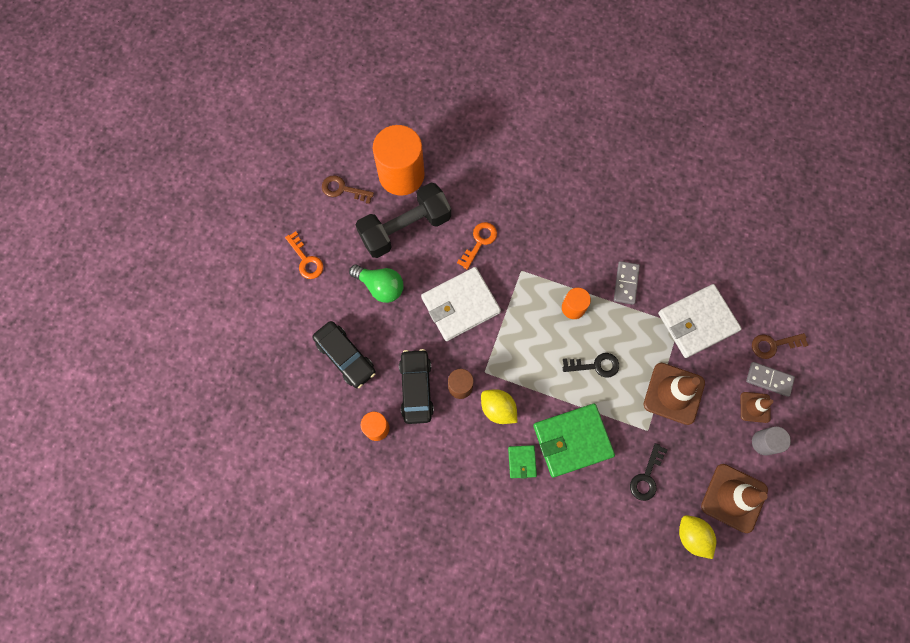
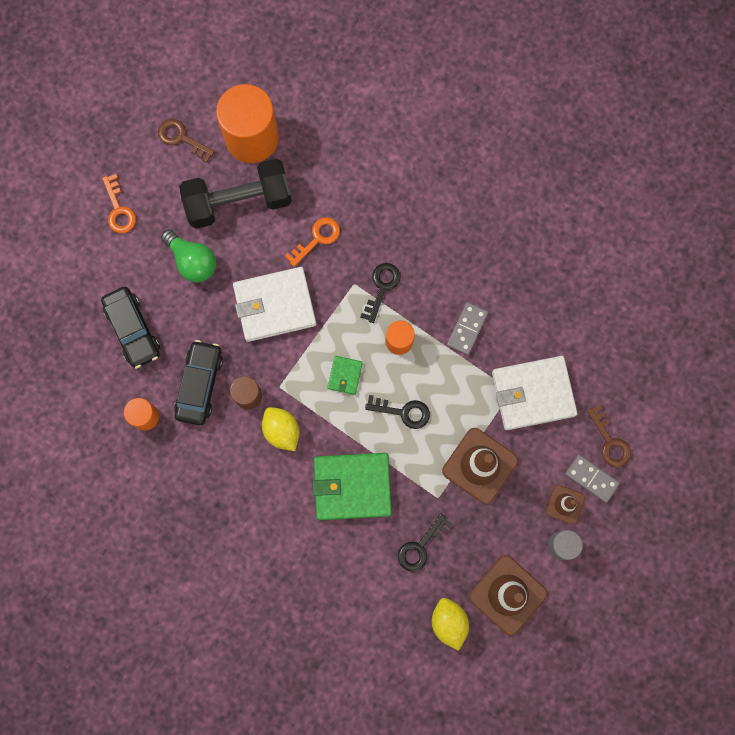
camera: 15 degrees right, 5 degrees up
green wallet [508,445,537,479] -> green wallet moved to [327,356,363,395]
brown key [752,333,808,359] -> brown key turned 120 degrees counterclockwise [587,405,631,467]
none -> black key [360,263,401,323]

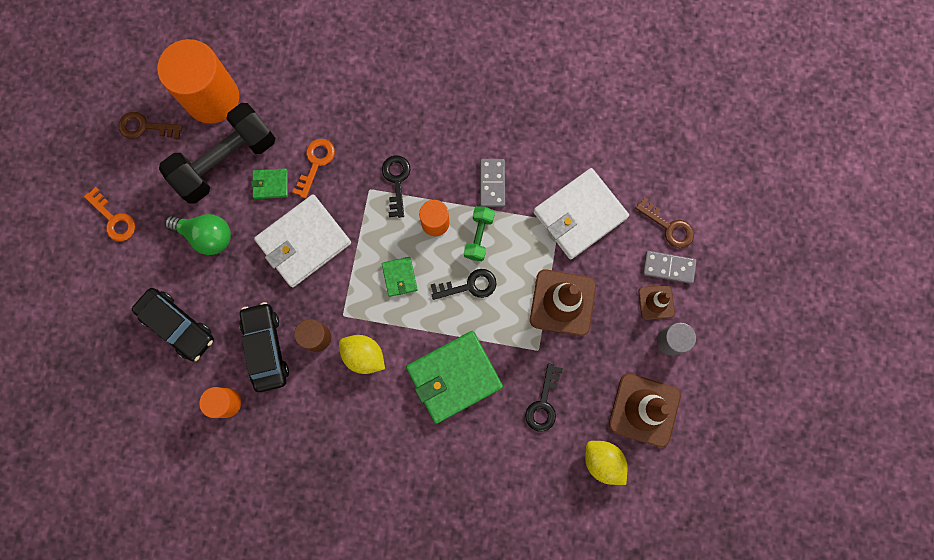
camera: 25 degrees left, 0 degrees up
none -> green wallet [251,168,288,199]
none -> green dumbbell [464,206,495,261]

